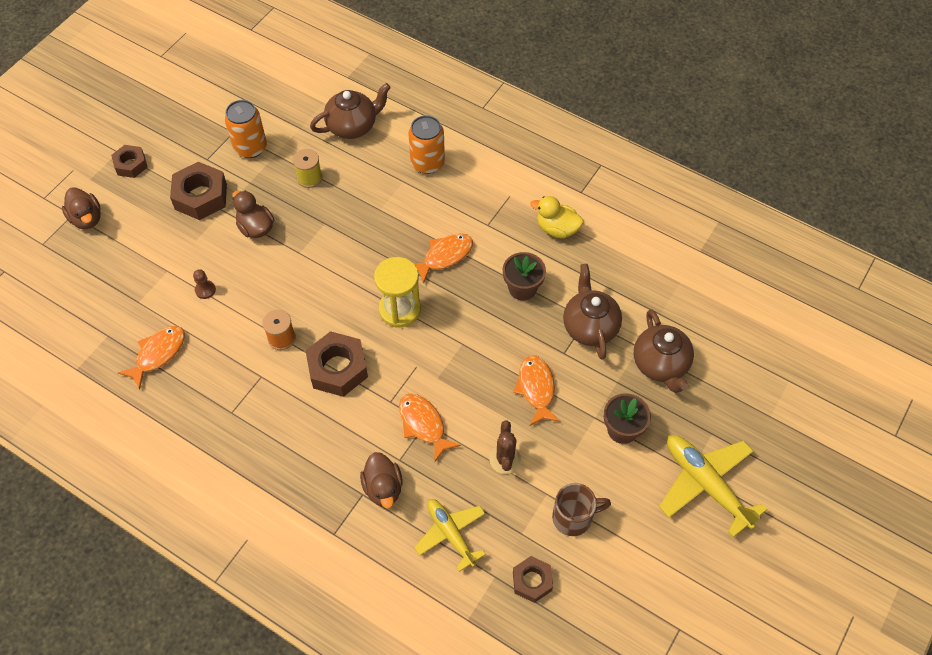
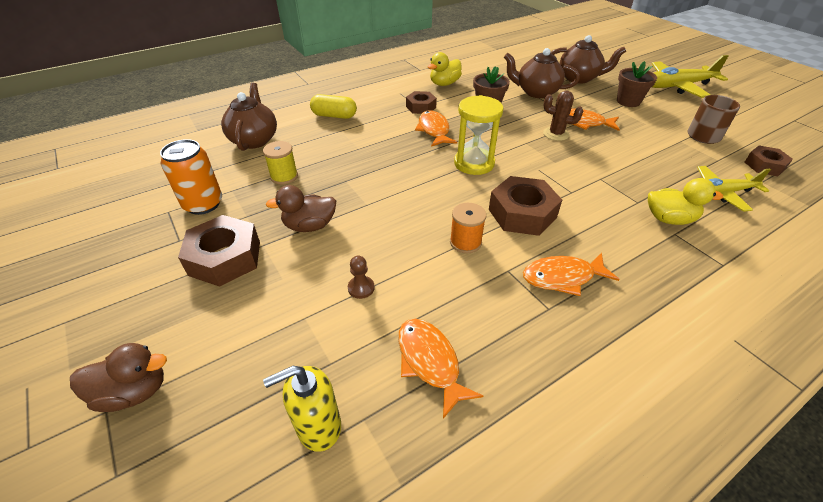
camera: 65 degrees left, 15 degrees down
brown nut [111,145,148,178] -> brown nut moved to [406,91,437,114]
brown duck [360,452,403,508] -> yellow duck [648,178,723,225]
orange fish [399,394,461,462] -> orange fish moved to [523,253,620,296]
orange can [408,115,445,174] -> yellow capsule [310,94,357,119]
brown cactus [489,421,521,474] -> brown cactus moved to [543,91,583,141]
none -> yellow soap dispenser [263,366,341,452]

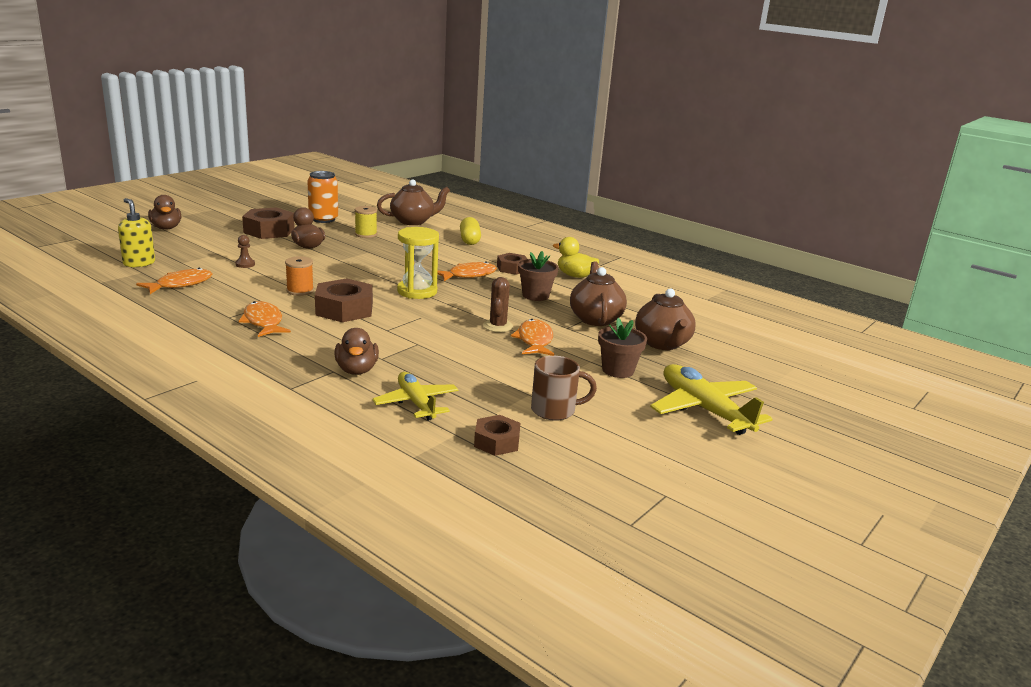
camera: 70 degrees right, 20 degrees down
yellow duck [648,178,723,225] -> brown duck [335,328,379,375]

